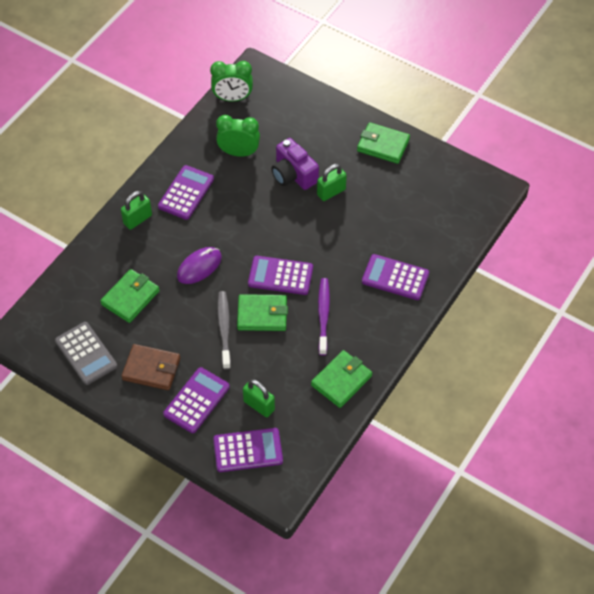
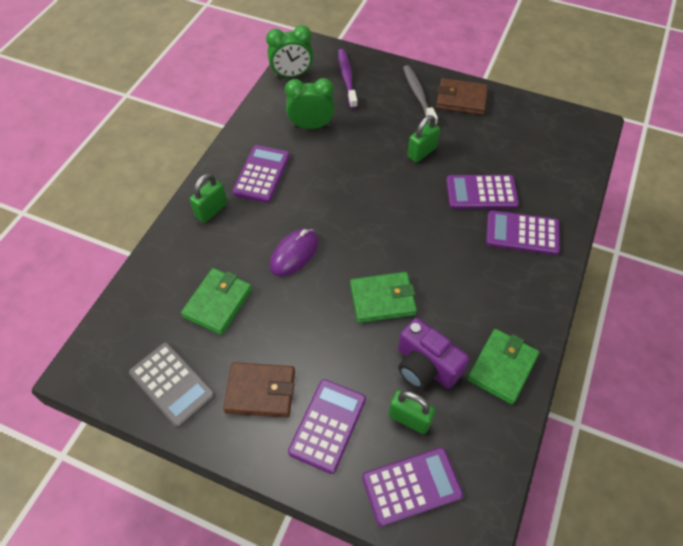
camera: 10 degrees left, 0 degrees up
grey toothbrush [217,291,231,370] -> grey toothbrush moved to [403,65,438,125]
purple calculator [248,256,313,295] -> purple calculator moved to [446,175,519,209]
purple camera [271,138,319,190] -> purple camera moved to [398,318,469,389]
purple toothbrush [318,278,330,356] -> purple toothbrush moved to [338,49,358,109]
green wallet [357,122,410,164] -> brown wallet [436,78,488,115]

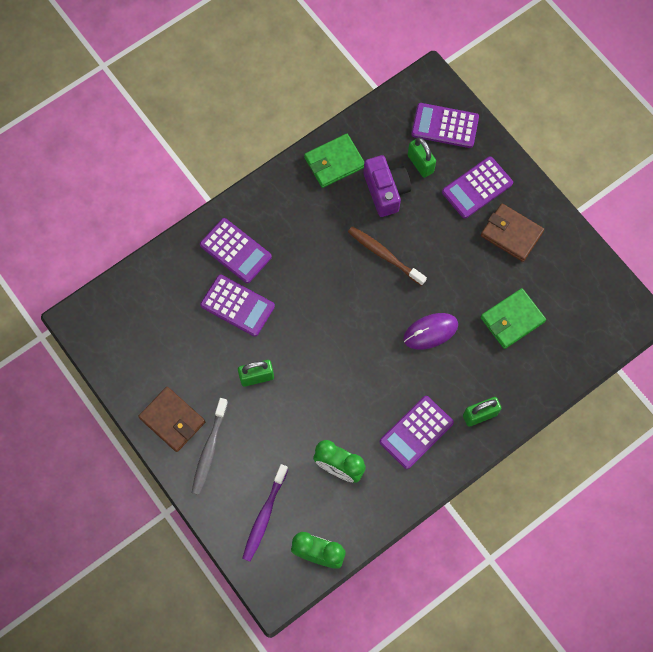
camera: 150 degrees left, 15 degrees up
grey calculator [129,342,216,428] -> none
green wallet [350,272,417,323] -> brown toothbrush [348,226,427,286]

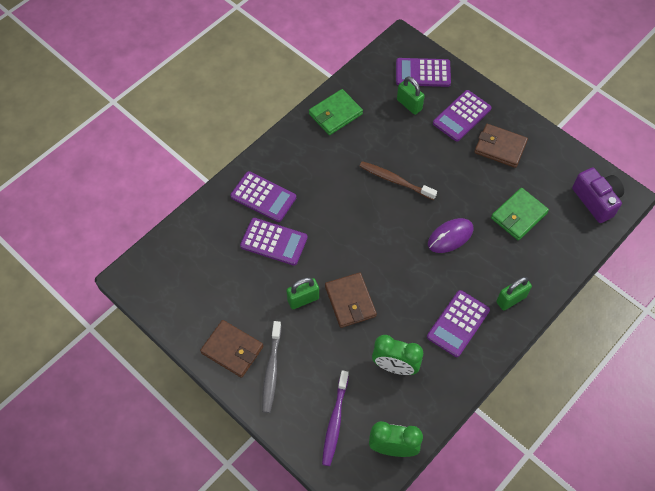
camera: 10 degrees left, 10 degrees down
purple camera [363,155,411,217] -> purple camera moved to [572,167,624,223]
none -> brown wallet [325,272,377,328]

